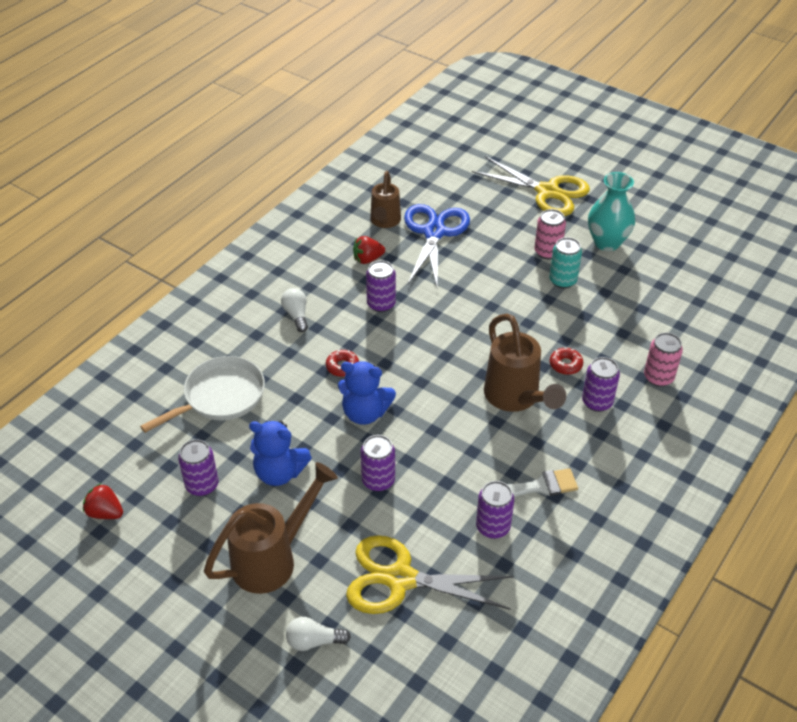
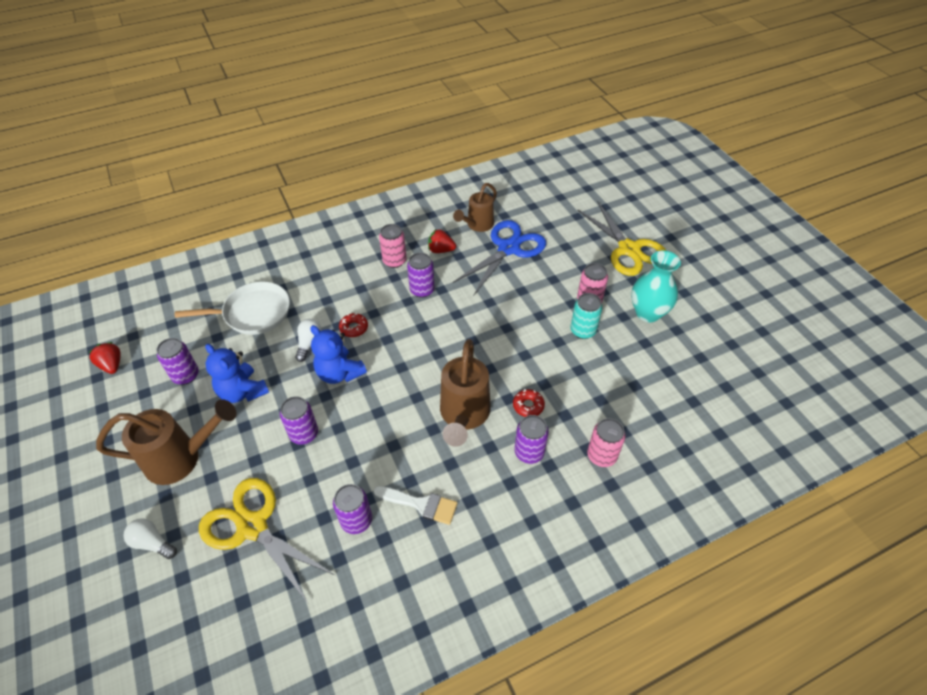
camera: 30 degrees right, 5 degrees up
white light bulb [281,288,308,332] -> white light bulb moved to [295,319,322,362]
none -> pink can [379,224,407,268]

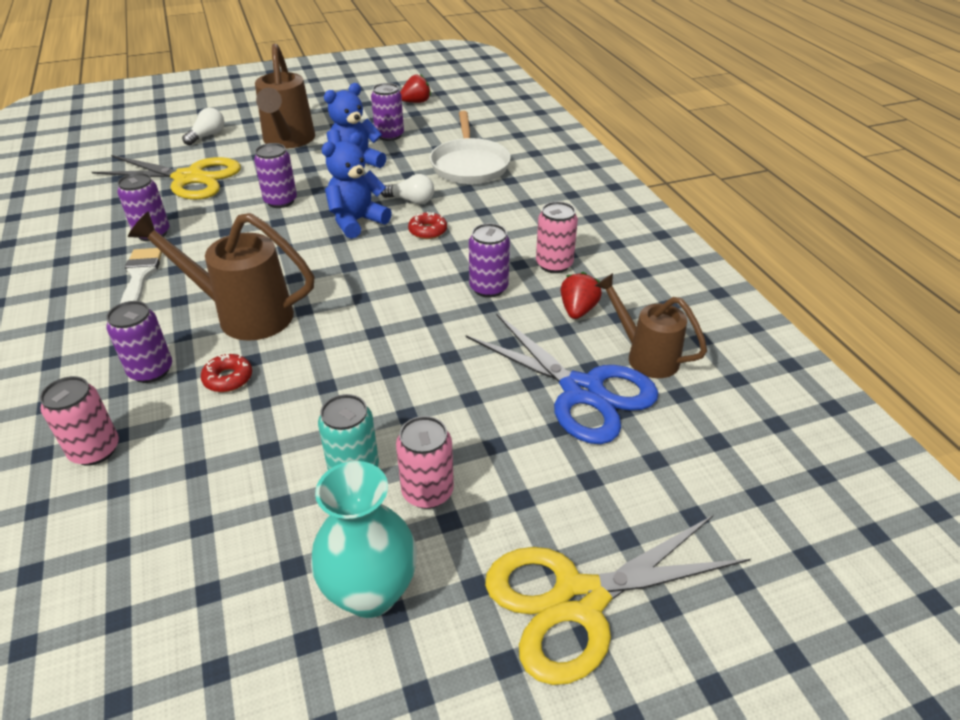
camera: 95 degrees right, 10 degrees down
yellow scissors [199,478,336,603] -> yellow scissors turned 60 degrees clockwise [92,155,241,200]
white brush [374,486,458,525] -> white brush turned 150 degrees clockwise [120,248,162,304]

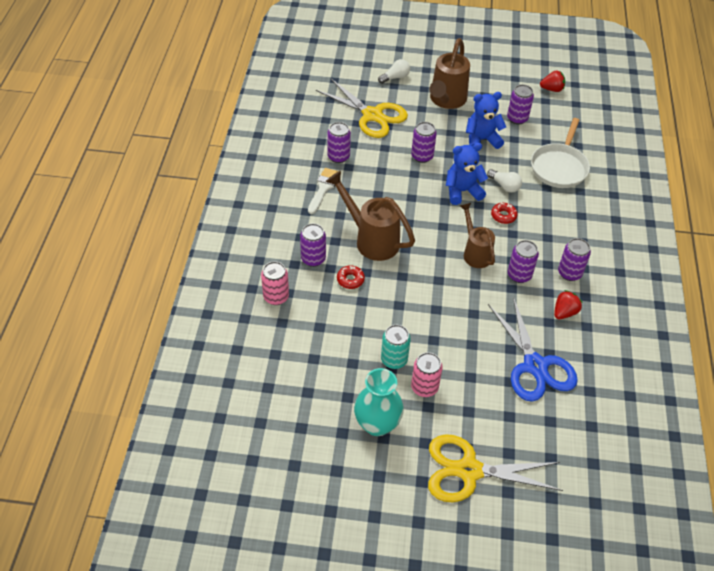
camera: 25 degrees right, 10 degrees up
pink can [536,201,578,273] -> purple can [558,238,591,281]
brown watering can [595,273,707,378] -> brown watering can moved to [460,203,495,268]

